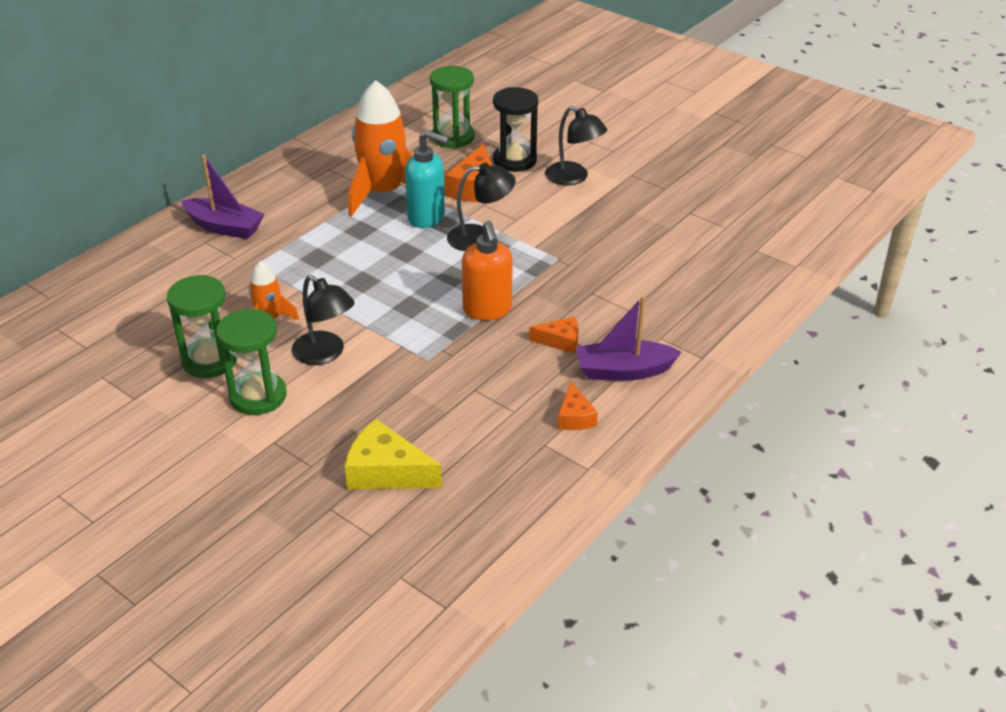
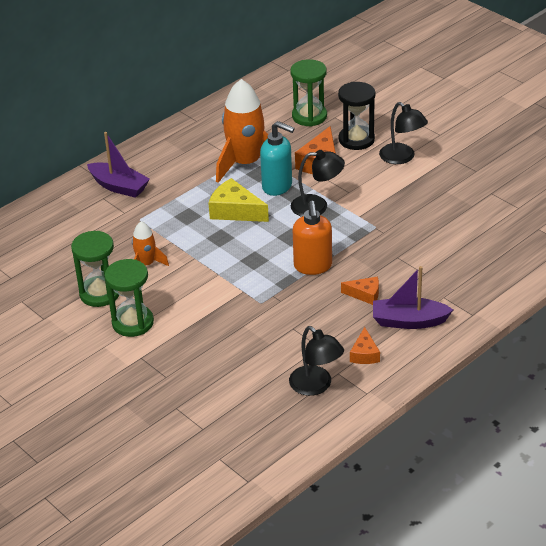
camera: 10 degrees right, 0 degrees up
black lamp [292,275,355,365] -> black lamp moved to [289,326,344,396]
yellow cheese [345,419,442,489] -> yellow cheese moved to [208,178,269,222]

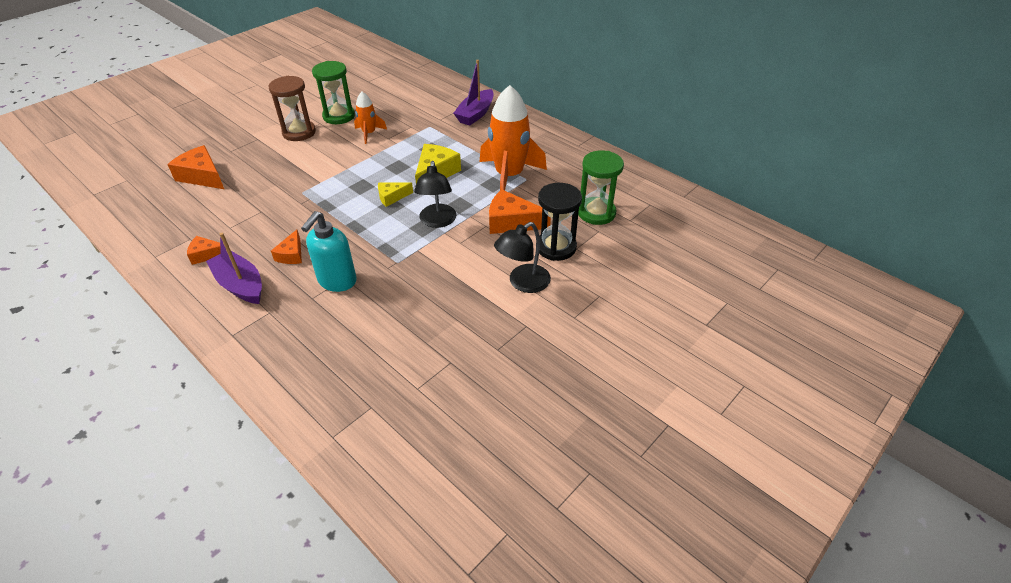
camera: 85 degrees right, 5 degrees up
green hourglass [105,259,154,337] -> brown hourglass [269,76,316,141]
turquoise soap dispenser [260,121,295,196] -> turquoise soap dispenser moved to [301,211,357,292]
black lamp [289,326,344,396] -> none
orange soap dispenser [293,201,332,275] -> none
purple boat [373,266,453,329] -> purple boat turned 45 degrees counterclockwise [206,233,262,304]
none -> orange cheese [167,145,224,189]
none -> yellow cheese [378,182,413,207]

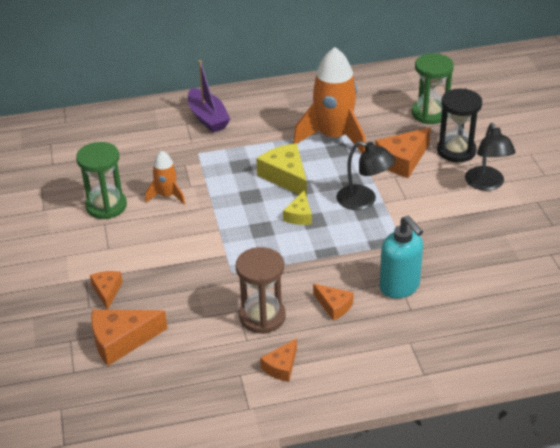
camera: 55 degrees left, 5 degrees down
purple boat [206,233,262,304] -> none
brown hourglass [269,76,316,141] -> brown hourglass moved to [236,247,286,334]
none -> orange cheese [90,271,123,310]

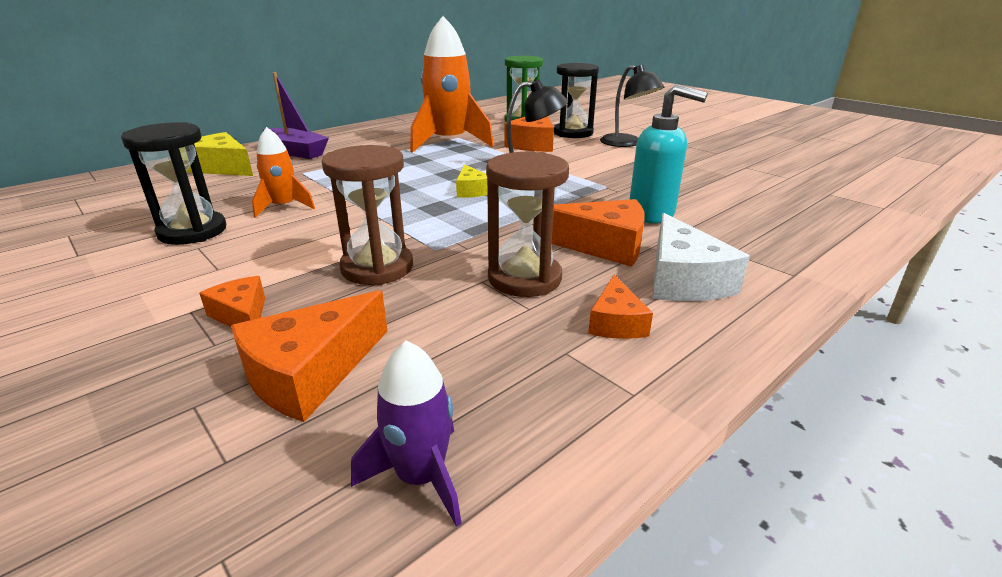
camera: 30 degrees left, 10 degrees down
green hourglass [76,142,127,219] -> black hourglass [121,122,226,245]
yellow cheese [256,143,307,197] -> yellow cheese moved to [186,132,253,176]
orange cheese [313,284,354,321] -> orange cheese [552,199,645,267], size x1.69
none -> brown hourglass [322,145,413,285]
none -> purple rocket [351,341,462,527]
none -> white cheese [652,213,750,301]

